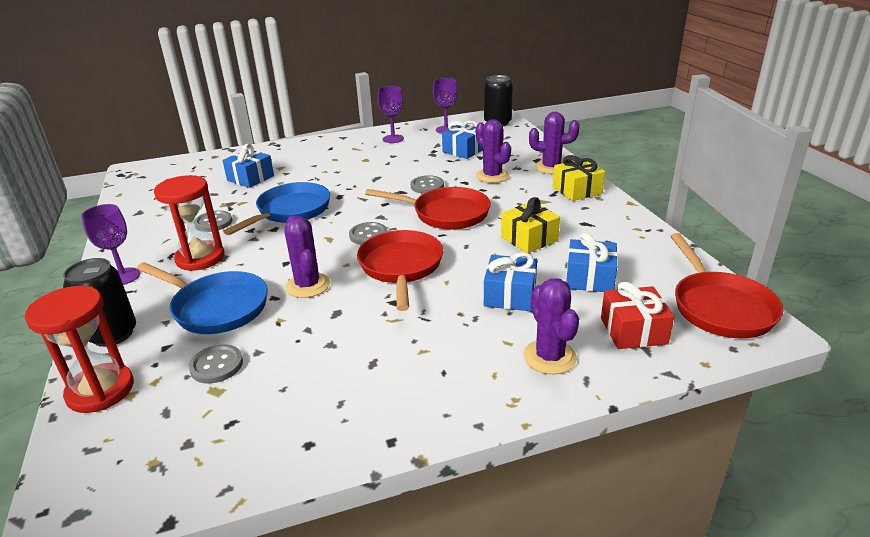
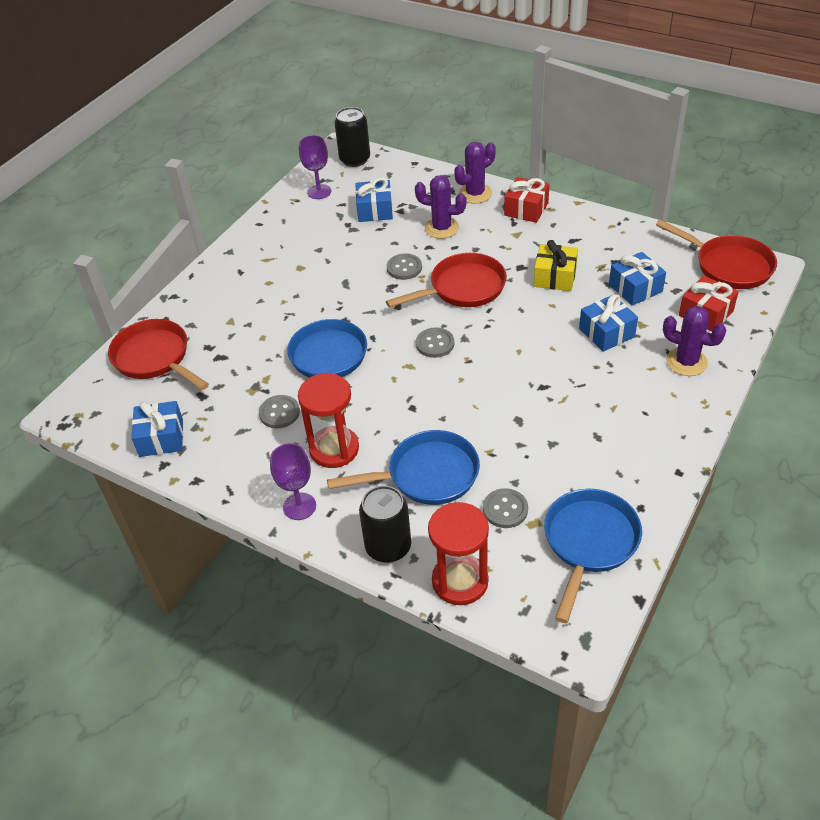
camera: 40 degrees left, 15 degrees up
blue gift [222,144,274,188] -> blue gift moved to [132,401,183,457]
purple cactus [284,216,330,298] -> none
red pan [357,230,443,311] -> red pan moved to [108,319,209,390]
purple goblet [378,86,404,143] -> none
yellow gift [553,155,605,201] -> red gift [504,177,550,223]
none -> blue pan [544,489,642,623]

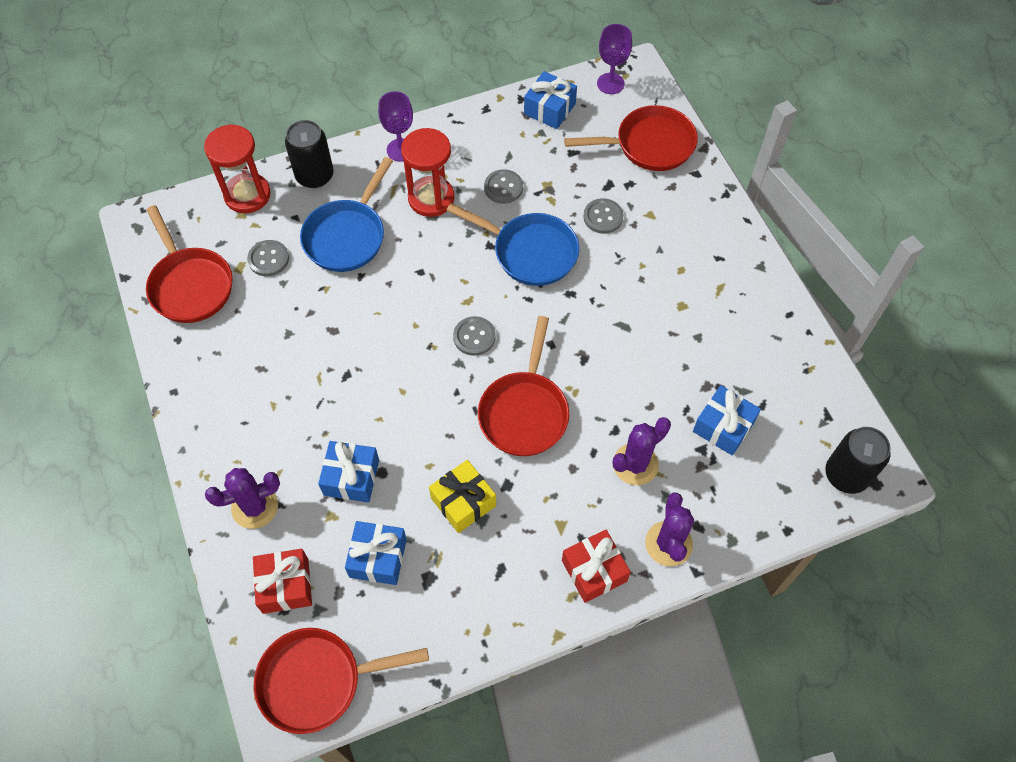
camera: 125 degrees right, 15 degrees up
purple goblet [299,135,331,199] -> purple goblet moved to [597,24,632,94]
grey button [386,253,422,280] -> grey button moved to [583,198,623,234]
blue pan [544,489,642,623] -> red pan [146,205,233,323]

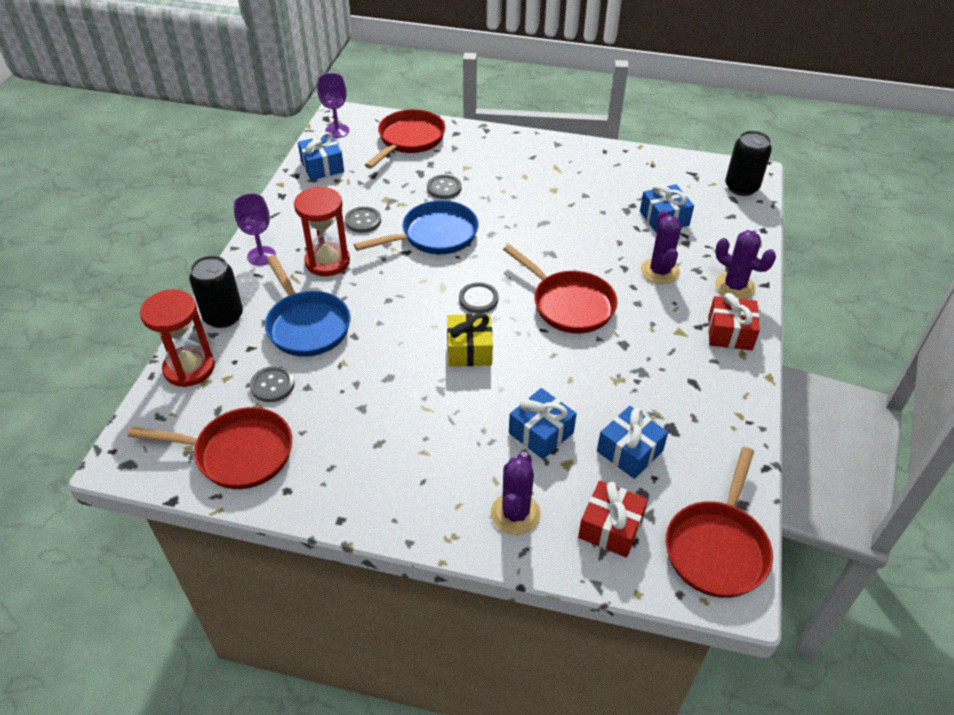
camera: 55 degrees left, 15 degrees down
yellow gift [429,460,496,533] -> yellow gift moved to [447,313,493,366]

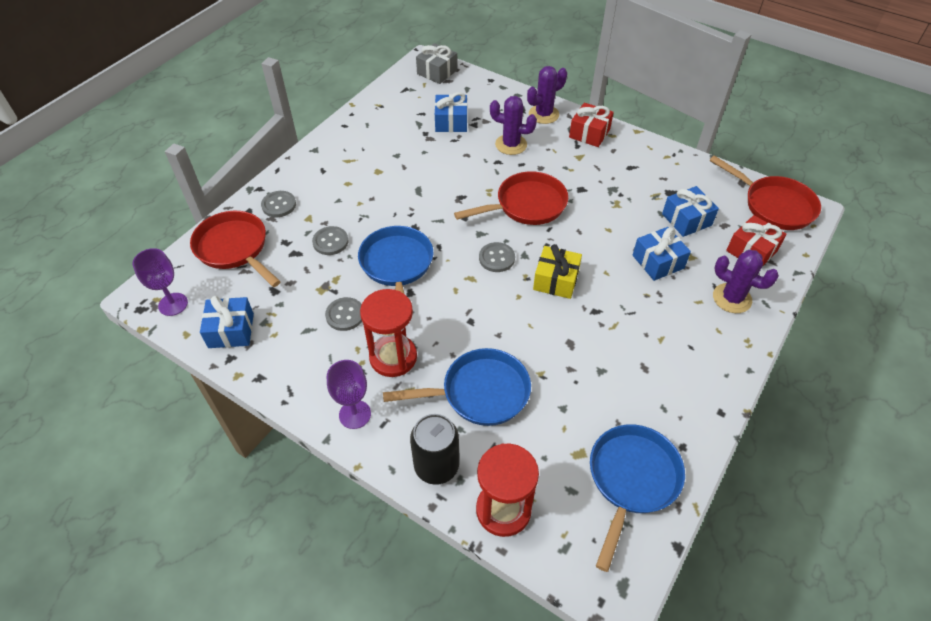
camera: 70 degrees left, 5 degrees up
red pan [128,407,292,489] -> blue pan [590,424,685,572]
grey button [250,366,295,402] -> grey button moved to [261,191,296,217]
black can [725,131,772,196] -> grey gift [416,43,457,84]

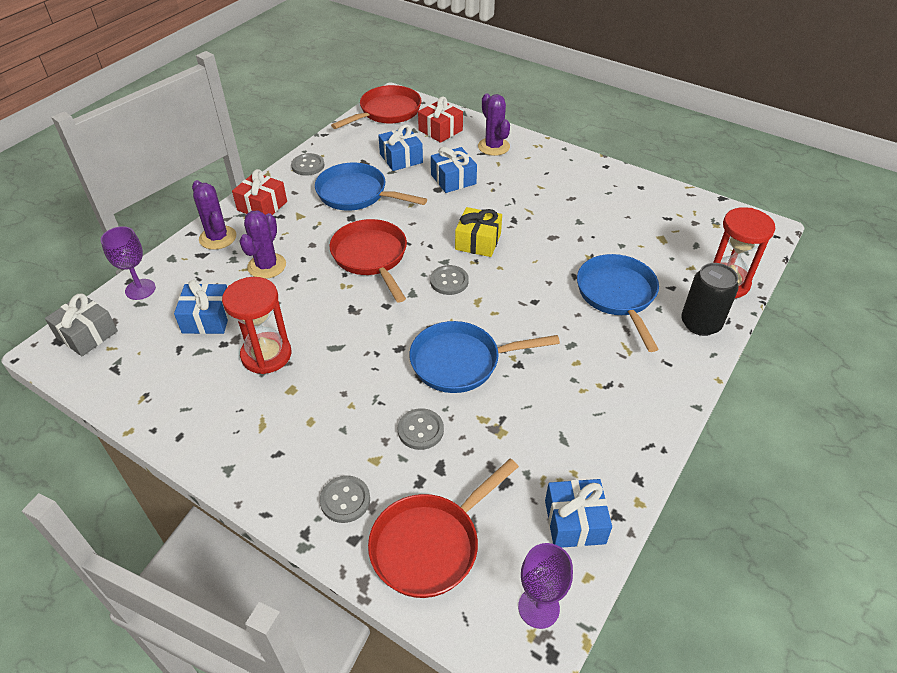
camera: 90 degrees left, 5 degrees down
grey button [325,297,362,331] -> grey button moved to [291,153,325,176]
purple goblet [327,360,371,429] -> purple goblet moved to [101,226,156,300]
red hourglass [360,289,417,377] -> red hourglass moved to [222,277,291,374]
blue pan [590,424,685,572] -> blue pan moved to [315,163,427,211]
purple cactus [713,250,779,313] -> purple cactus turned 60 degrees counterclockwise [478,93,510,156]

